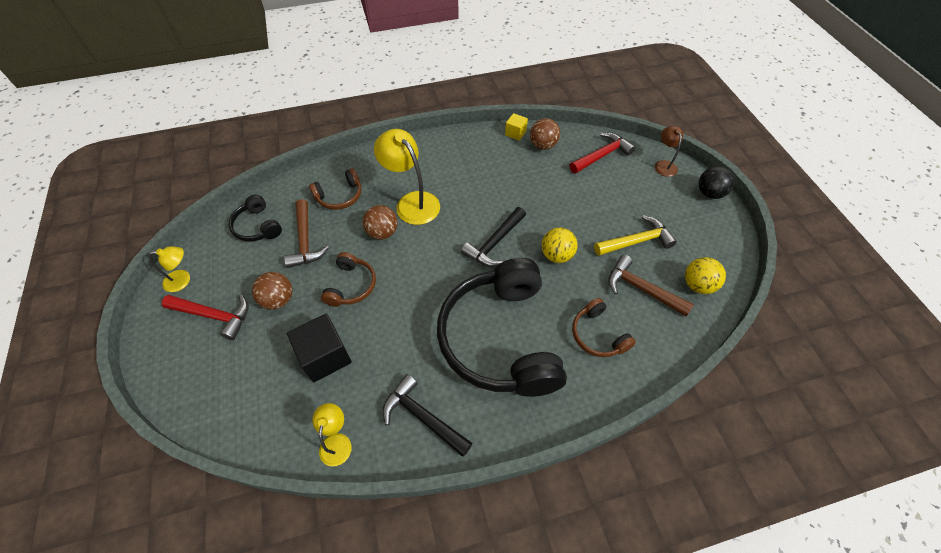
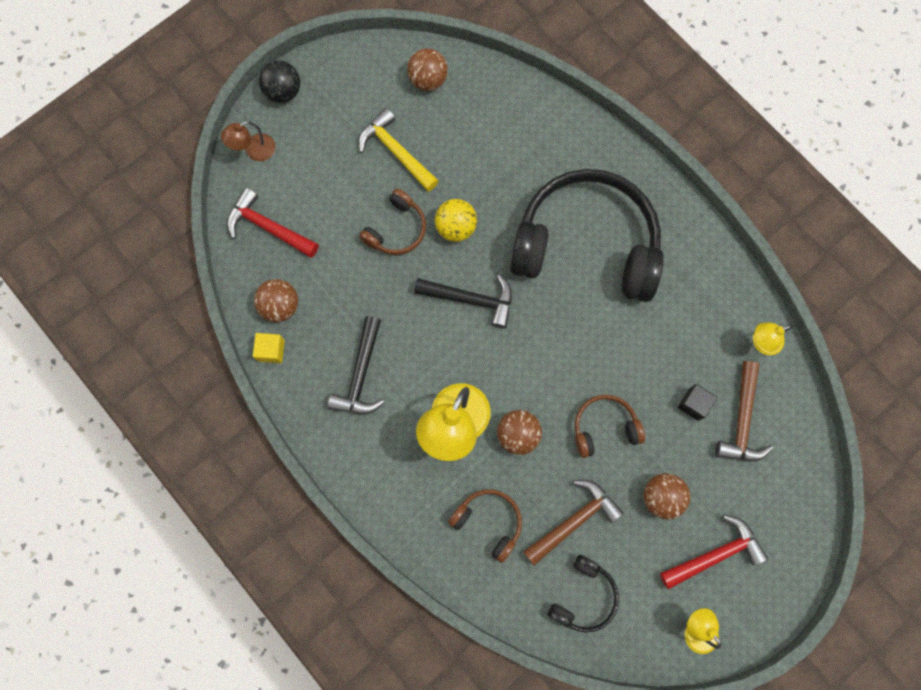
camera: 115 degrees left, 20 degrees up
red hammer [162,295,249,340] -> red hammer turned 75 degrees clockwise [660,515,768,590]
black cube [287,314,352,382] -> black cube [678,384,717,421], size x0.54
black hammer [383,374,473,457] -> black hammer moved to [328,316,385,415]
black headphones [437,258,567,397] -> black headphones turned 135 degrees counterclockwise [510,169,664,302]
brown headphones [572,298,636,357] -> brown headphones moved to [359,189,426,255]
brown hammer [608,255,694,316] -> brown hammer moved to [715,361,773,462]
yellow ball [685,257,726,294] -> brown ball [407,48,448,91]

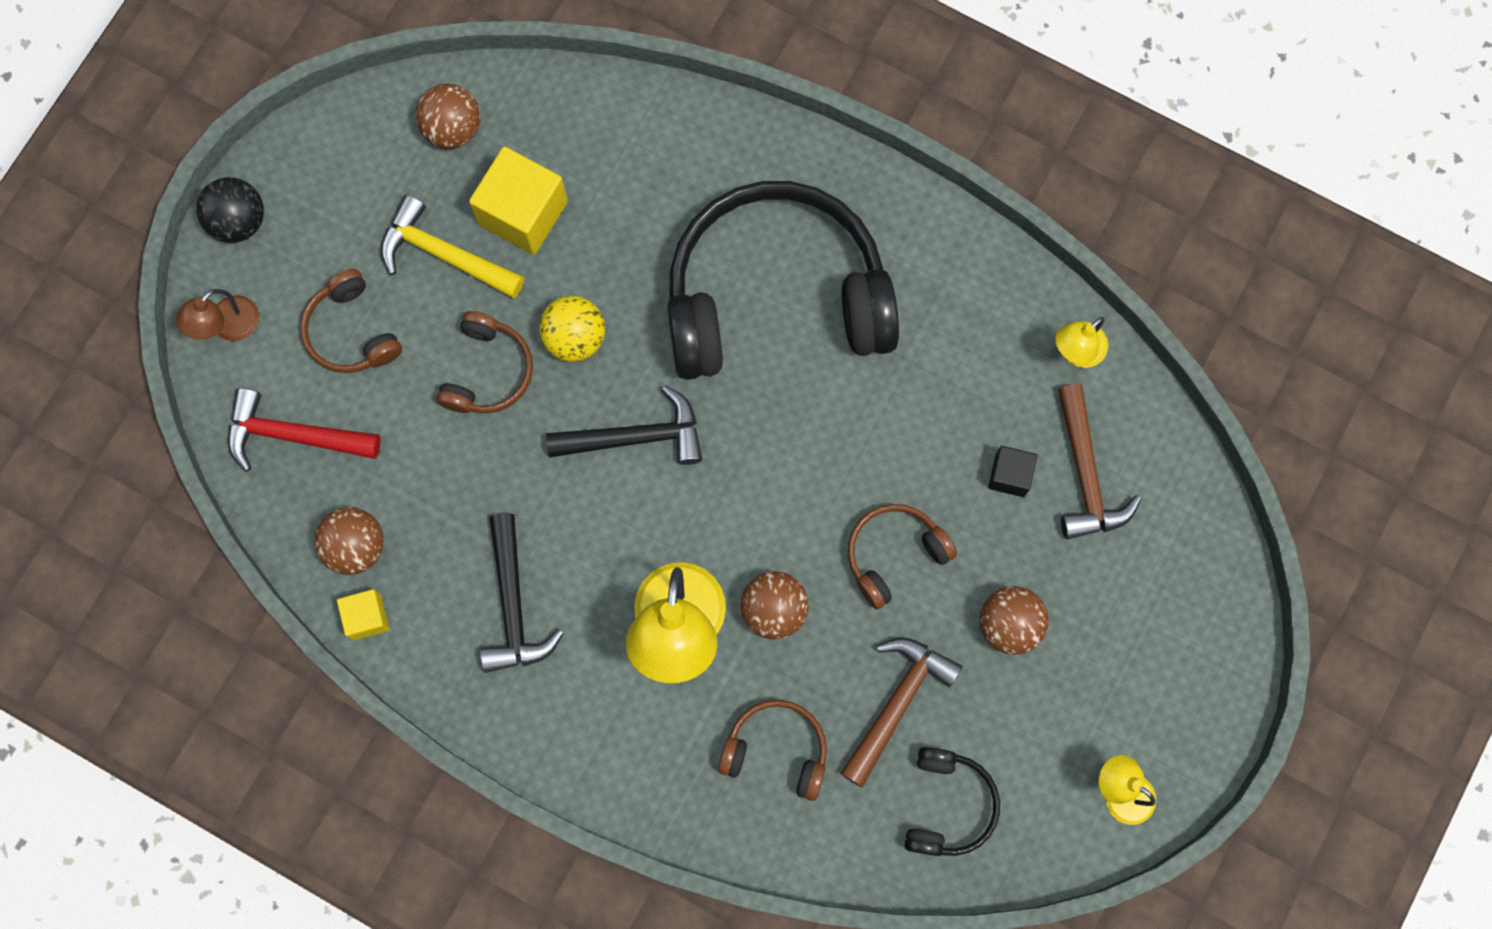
camera: 20 degrees left, 0 degrees up
red hammer [660,515,768,590] -> none
none -> brown headphones [300,269,402,373]
none -> yellow cube [469,146,568,255]

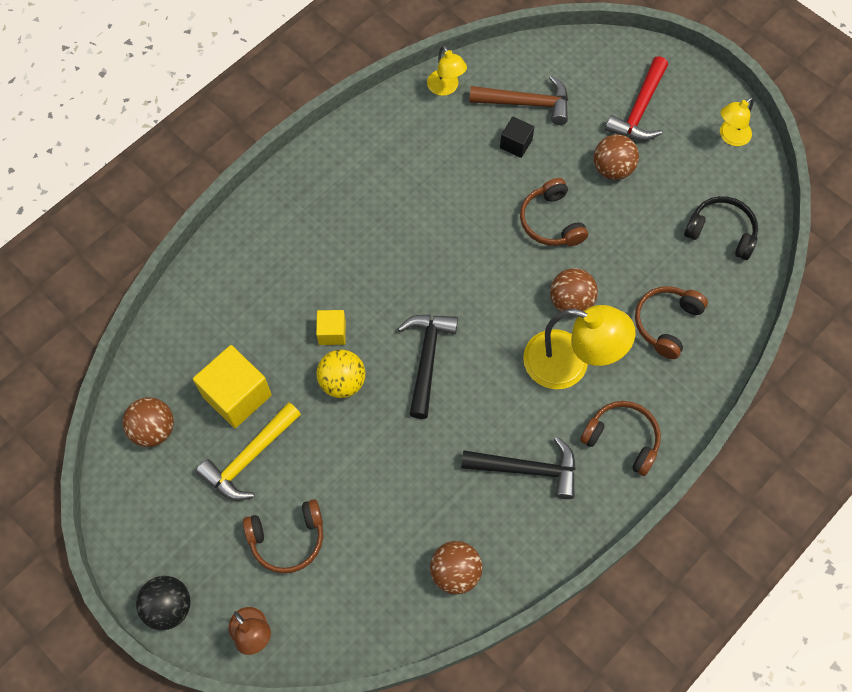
camera: 75 degrees left, 10 degrees down
red hammer [228,388,381,472] -> red hammer moved to [605,56,668,141]
yellow cube [337,589,390,640] -> yellow cube moved to [316,310,346,345]
brown headphones [436,311,533,414] -> brown headphones moved to [580,401,661,476]
black headphones [667,181,899,380] -> none
brown hammer [840,637,962,788] -> none

